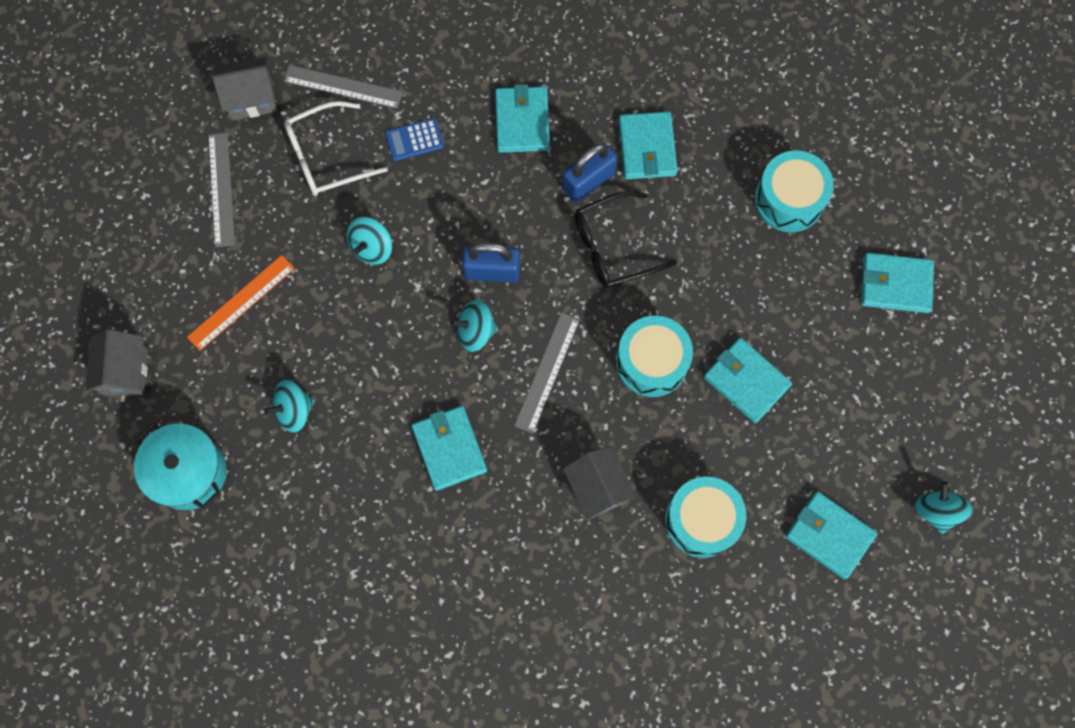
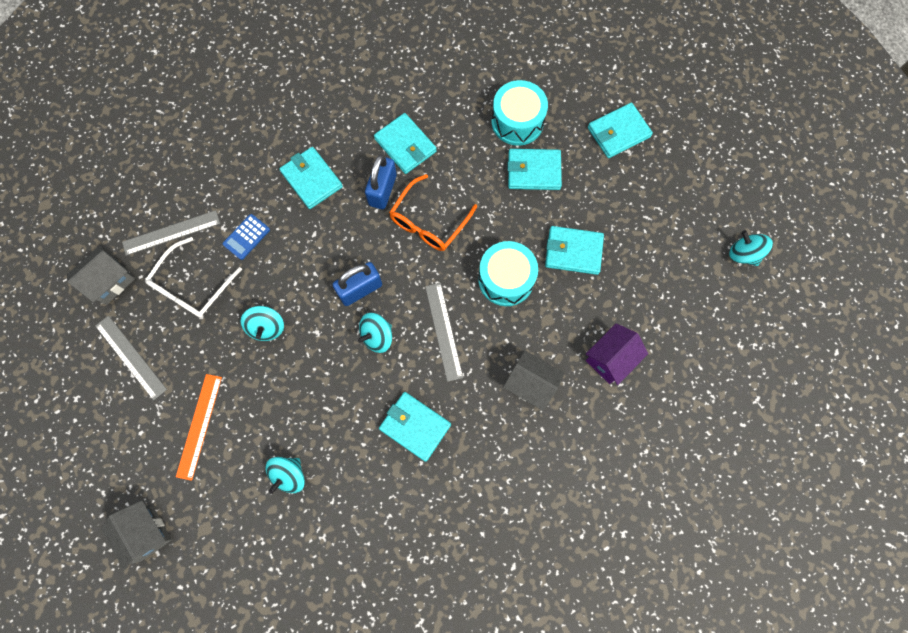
camera: 35 degrees left, 0 degrees up
turquoise pot [134,423,227,510] -> none
black glasses [574,191,677,288] -> orange glasses [389,174,477,251]
turquoise drum [665,477,746,558] -> purple house [586,323,648,385]
turquoise wallet [785,491,877,579] -> turquoise wallet moved to [508,149,562,190]

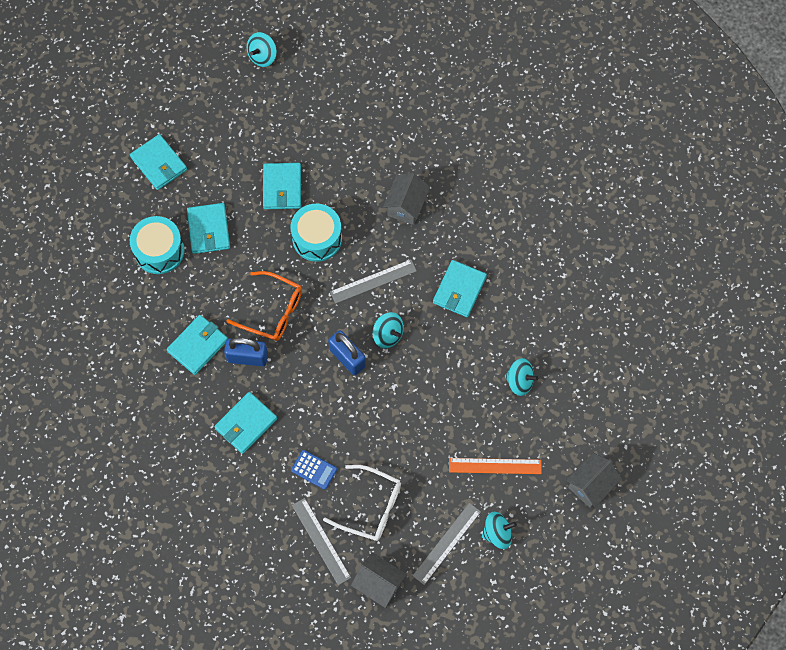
camera: 100 degrees left, 5 degrees down
turquoise spinning top [241,306,284,341] -> turquoise spinning top moved to [482,512,517,549]
purple house [586,323,648,385] -> none

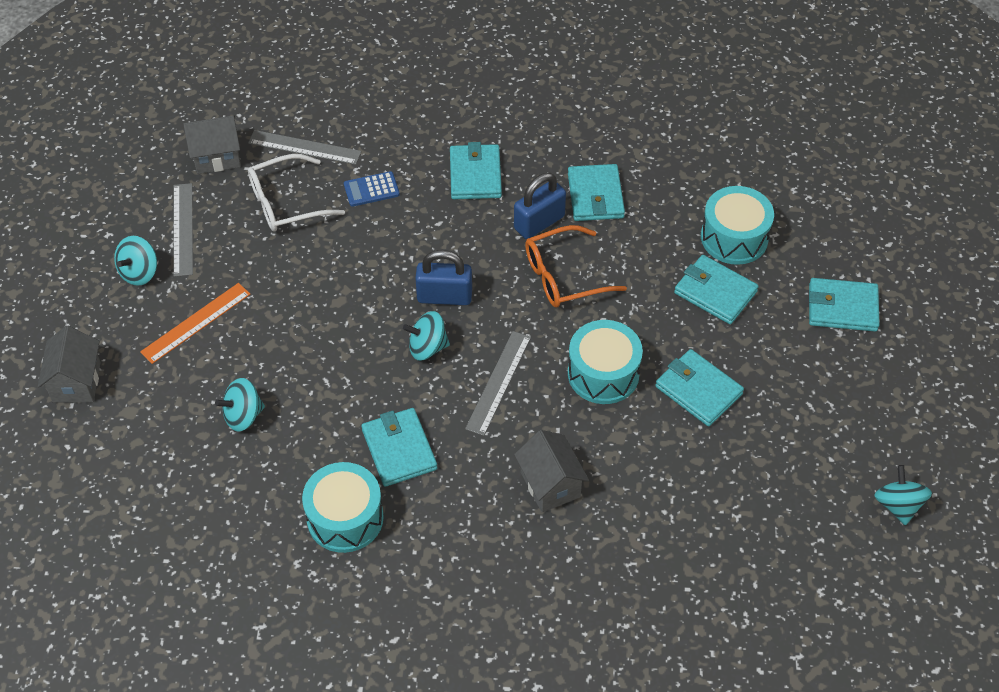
camera: 135 degrees right, 15 degrees down
none -> turquoise drum [302,462,384,553]

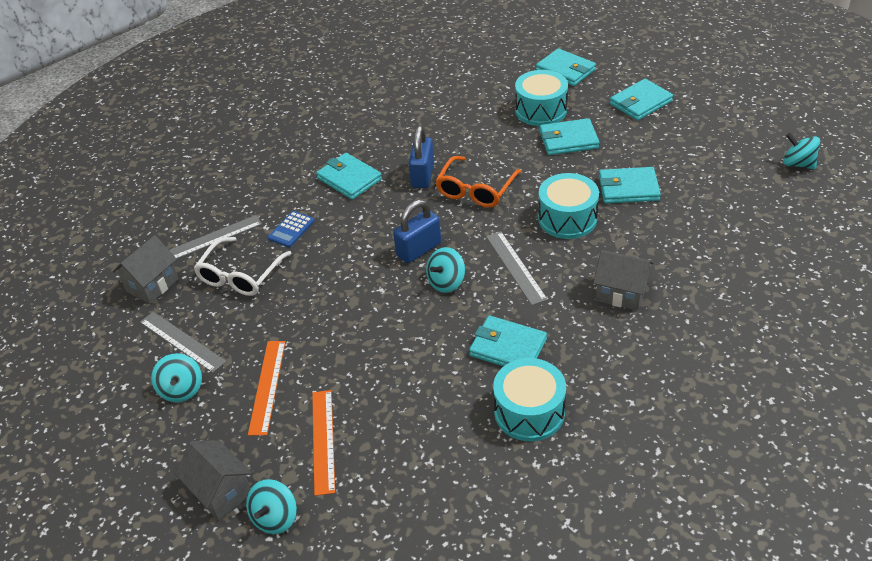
camera: 40 degrees left, 10 degrees down
turquoise spinning top [215,378,265,432] -> turquoise spinning top moved to [246,479,297,534]
turquoise wallet [568,164,625,221] -> turquoise wallet moved to [536,48,596,86]
none -> orange ruler [312,390,335,496]

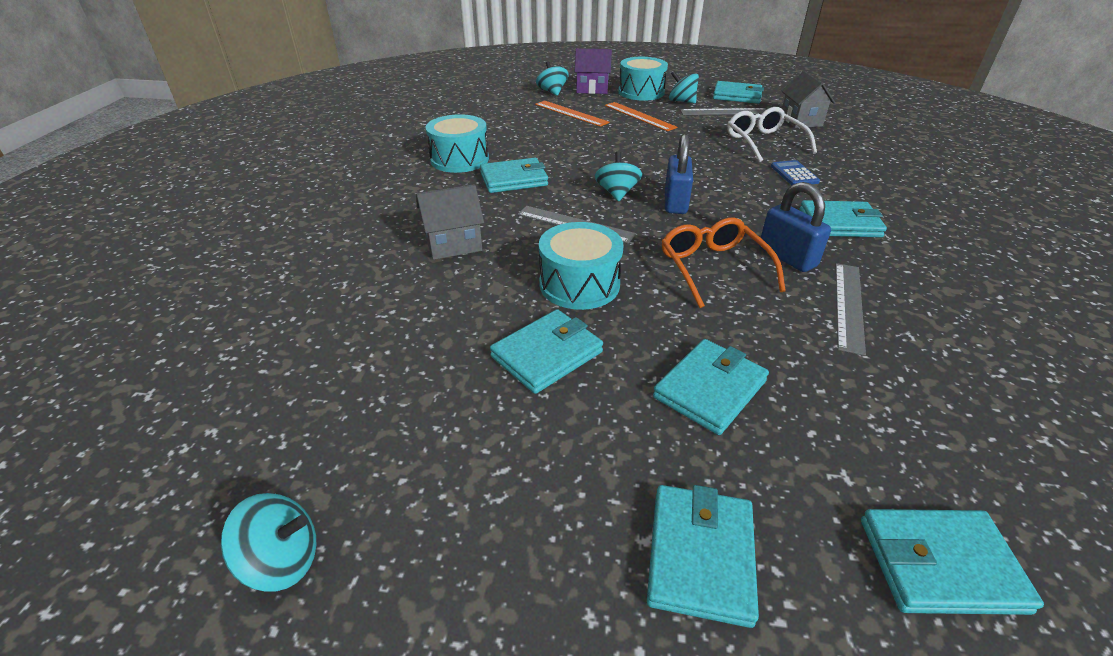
camera: 135 degrees right, 5 degrees down
grey ruler [169,215,262,259] -> grey ruler moved to [835,263,866,356]
grey house [175,441,252,521] -> purple house [575,48,612,94]
turquoise drum [515,70,568,126] -> turquoise drum moved to [618,57,668,101]
none -> turquoise wallet [713,81,764,104]

